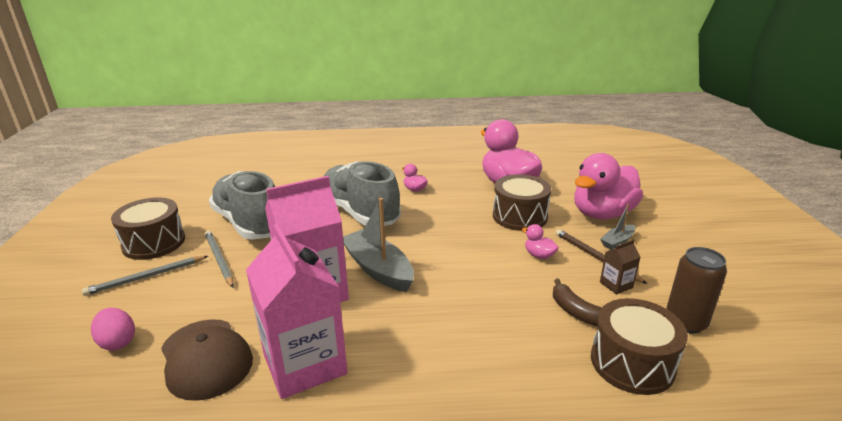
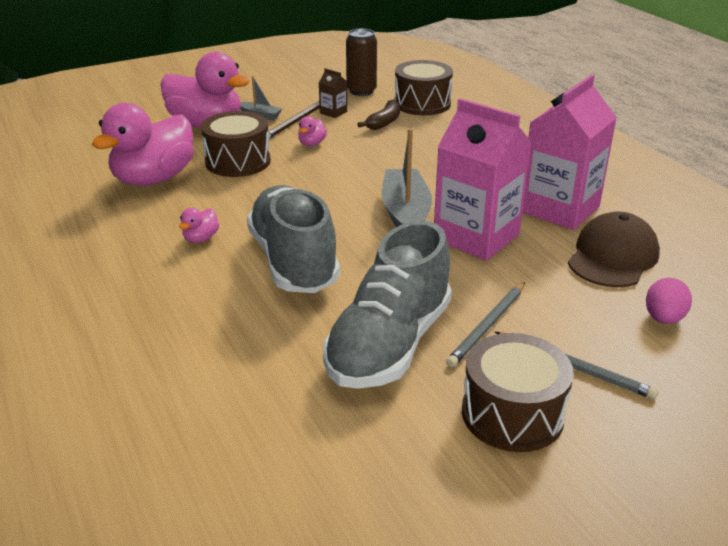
camera: 115 degrees left, 5 degrees up
grey shoe [323,161,401,226] -> grey shoe turned 135 degrees clockwise [247,185,340,293]
grey boat [343,198,414,292] -> grey boat turned 150 degrees clockwise [382,128,432,227]

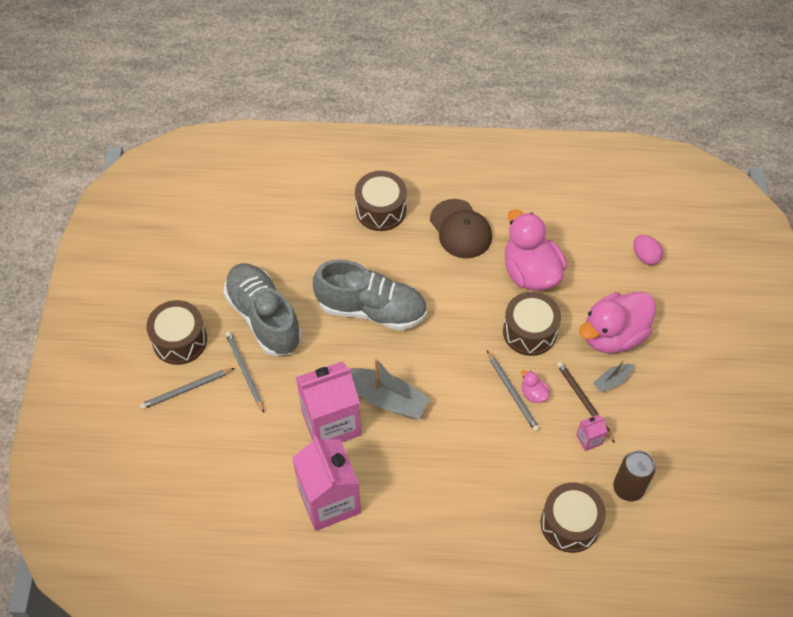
camera: 120 degrees right, 25 degrees up
pink duck [179,208,219,243] -> none
brown carton [319,68,347,118] -> pink carton [576,415,608,451]
brown banana [358,99,400,130] -> none
brown cap [568,212,660,287] -> brown cap moved to [430,199,492,259]
pink egg [646,278,692,324] -> pink egg moved to [633,235,663,265]
none -> brown drum [355,171,407,231]
none -> grey pencil [487,351,540,432]

